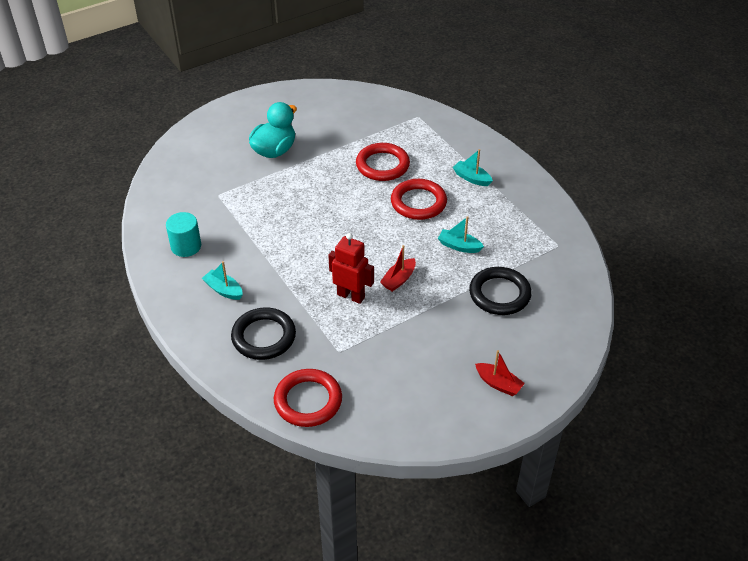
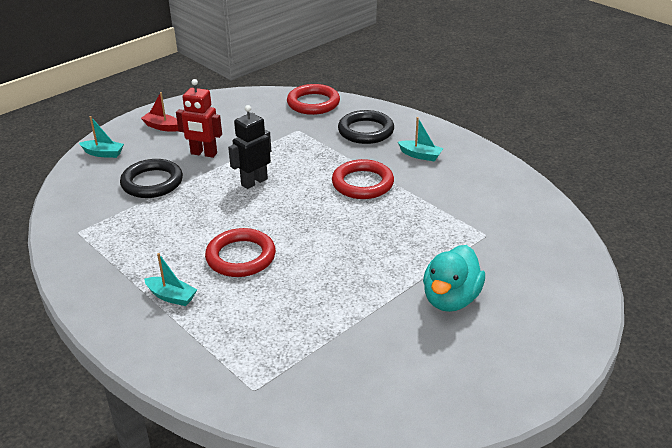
camera: 170 degrees right, 10 degrees down
turquoise cylinder [166,212,201,257] -> none
red robot [328,233,374,304] -> red robot moved to [176,79,222,158]
red ring [356,143,410,181] -> red ring moved to [332,159,394,199]
red boat [380,245,416,292] -> black robot [228,105,271,189]
turquoise boat [438,216,484,253] -> turquoise boat moved to [79,116,124,158]

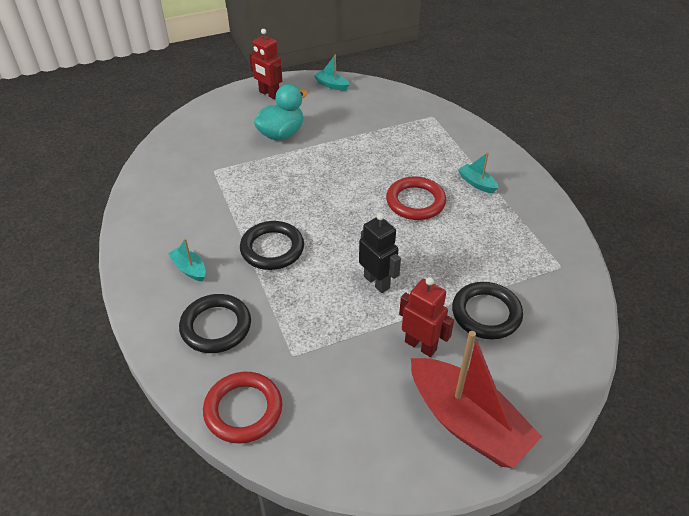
camera: 160 degrees left, 10 degrees up
turquoise boat [79,116,124,158] -> turquoise boat moved to [314,55,349,91]
red boat [141,92,178,132] -> red boat [411,331,542,468], size x2.32
black robot [228,105,271,189] -> black robot turned 105 degrees counterclockwise [359,213,401,293]
red ring [332,159,394,199] -> black ring [240,221,304,270]
none -> red robot [249,29,282,99]

